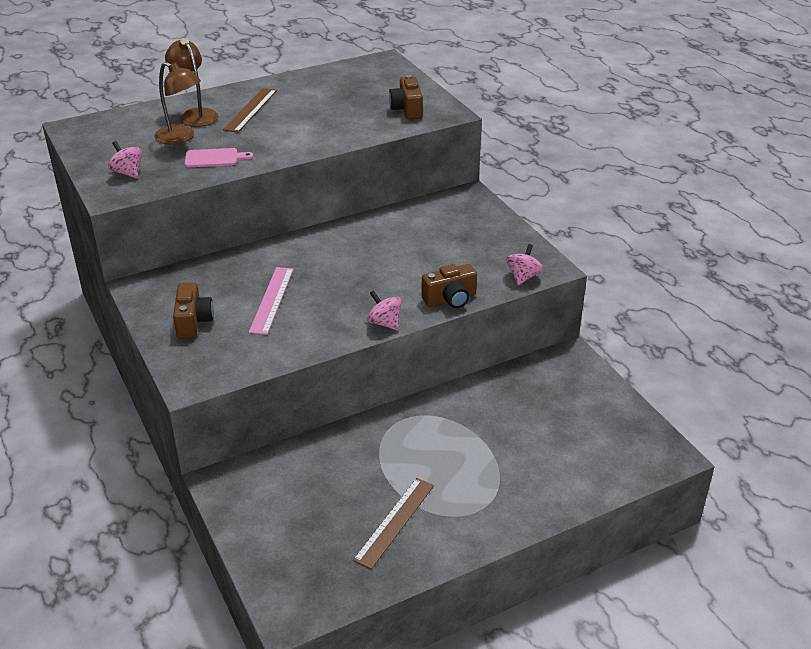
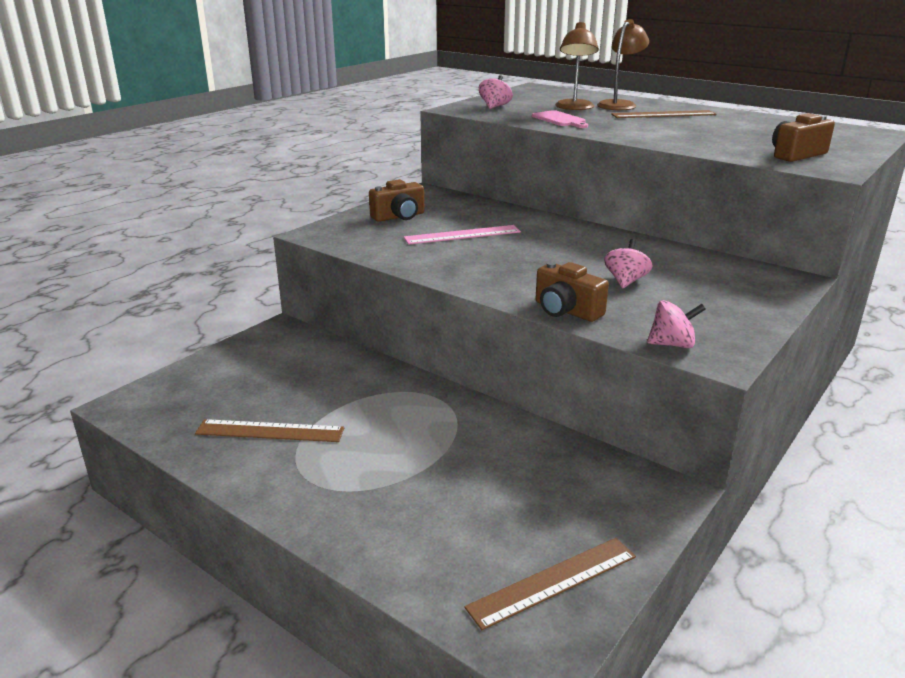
camera: 65 degrees right, 10 degrees down
pink spinning top [367,290,401,330] -> pink spinning top moved to [604,239,652,288]
none -> brown ruler [464,538,636,630]

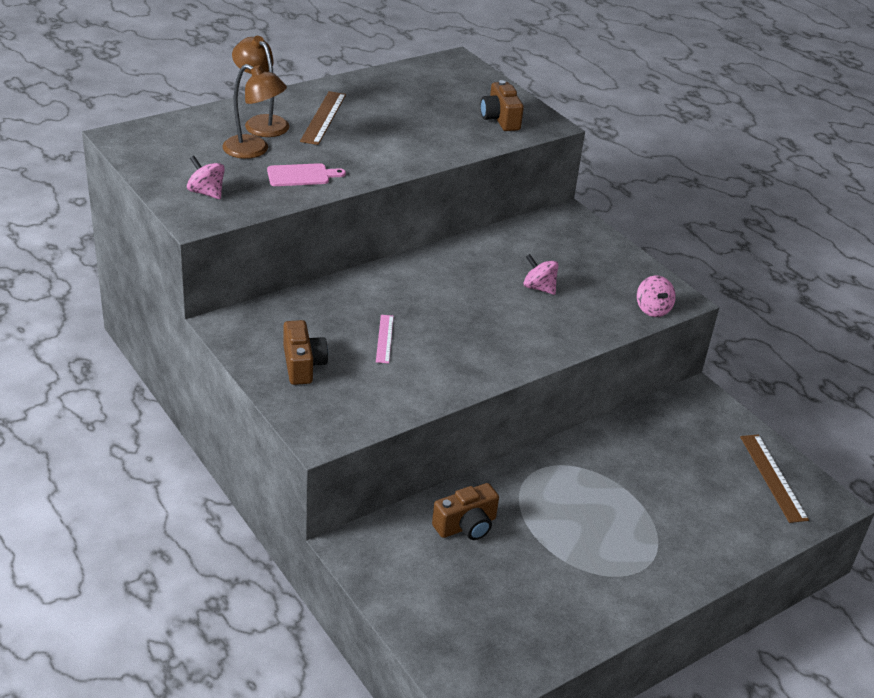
camera: 75 degrees left, 10 degrees up
brown ruler [195,419,344,442] -> none
pink ruler [404,225,521,245] -> pink ruler [376,315,394,363], size x0.62
brown camera [536,261,609,322] -> brown camera moved to [432,483,499,540]
pink spinning top [647,300,706,348] -> pink spinning top turned 150 degrees clockwise [637,276,676,317]

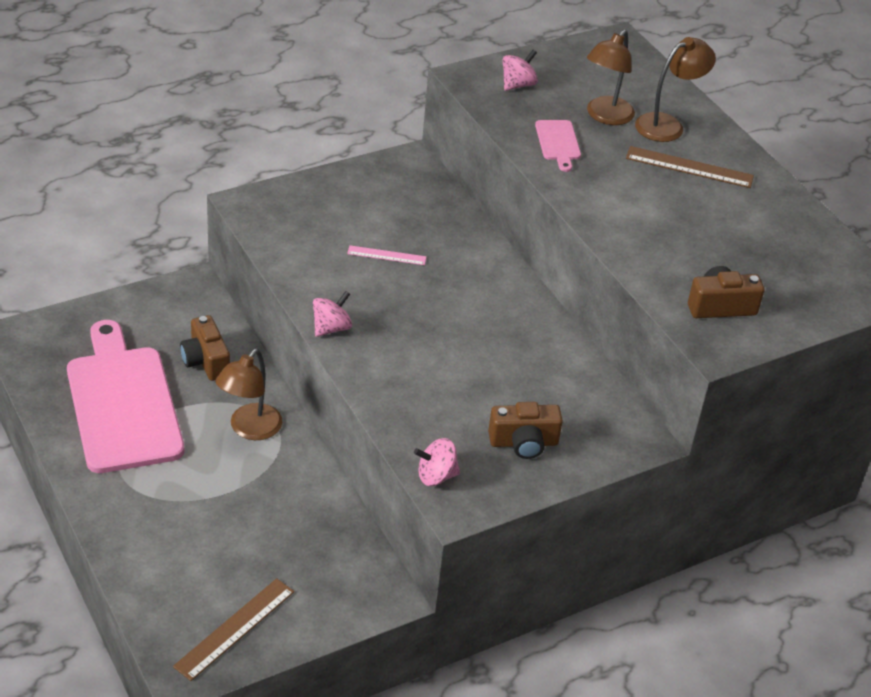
camera: 95 degrees right, 5 degrees up
brown camera [284,320,328,385] -> brown camera moved to [488,402,563,459]
pink spinning top [524,254,558,295] -> pink spinning top moved to [313,291,352,337]
brown ruler [740,434,809,523] -> brown ruler turned 45 degrees counterclockwise [173,578,294,681]
none -> pink cutting board [67,320,184,473]
none -> brown lamp [216,349,282,440]

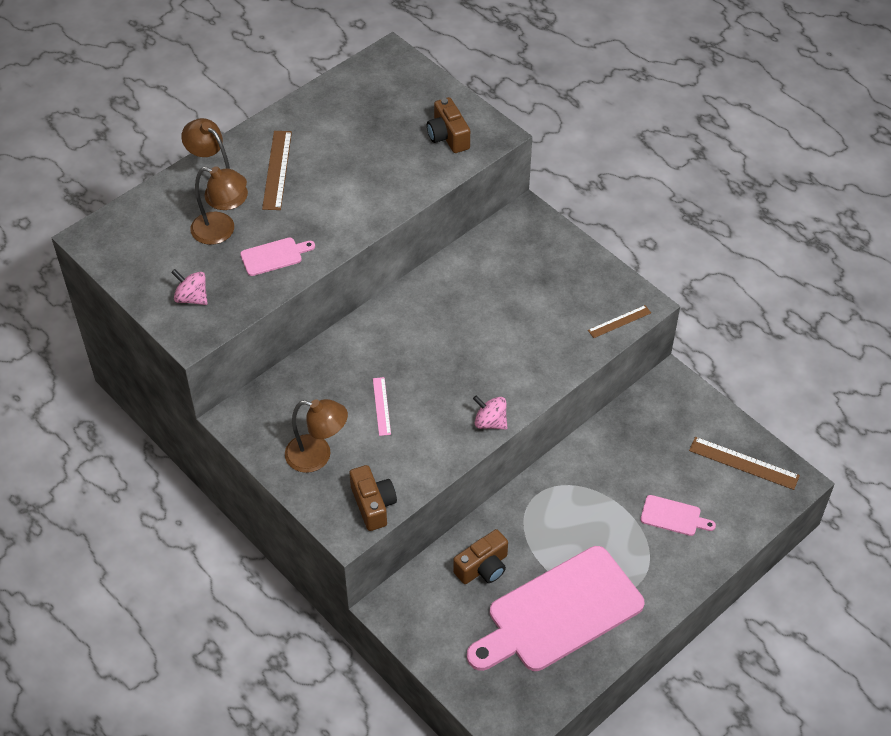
camera: 100 degrees left, 10 degrees up
brown lamp [216,349,282,440] -> brown lamp moved to [285,399,348,473]
pink spinning top [414,438,460,486] -> brown ruler [588,305,651,338]
brown camera [488,402,563,459] -> brown camera moved to [350,465,397,531]
none -> pink cutting board [641,495,716,536]

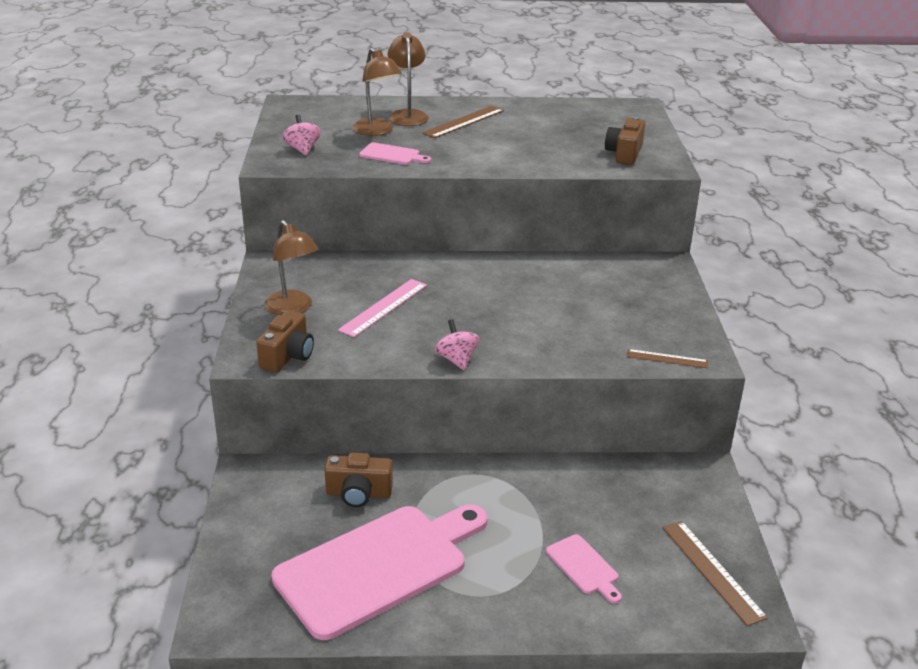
camera: 40 degrees right, 20 degrees down
pink ruler [373,377,391,436] -> pink ruler [338,279,427,337], size x1.61
pink cutting board [467,546,644,671] -> pink cutting board turned 135 degrees clockwise [271,505,487,640]

